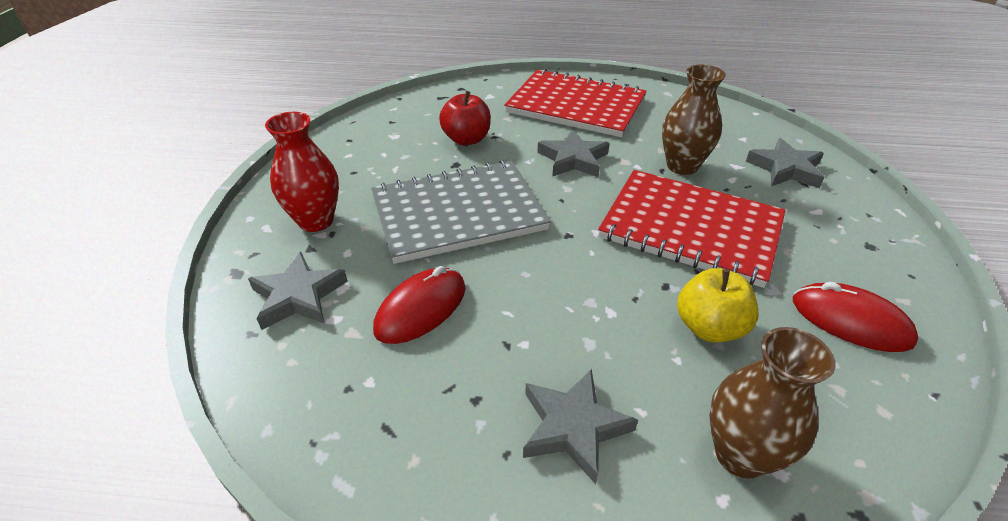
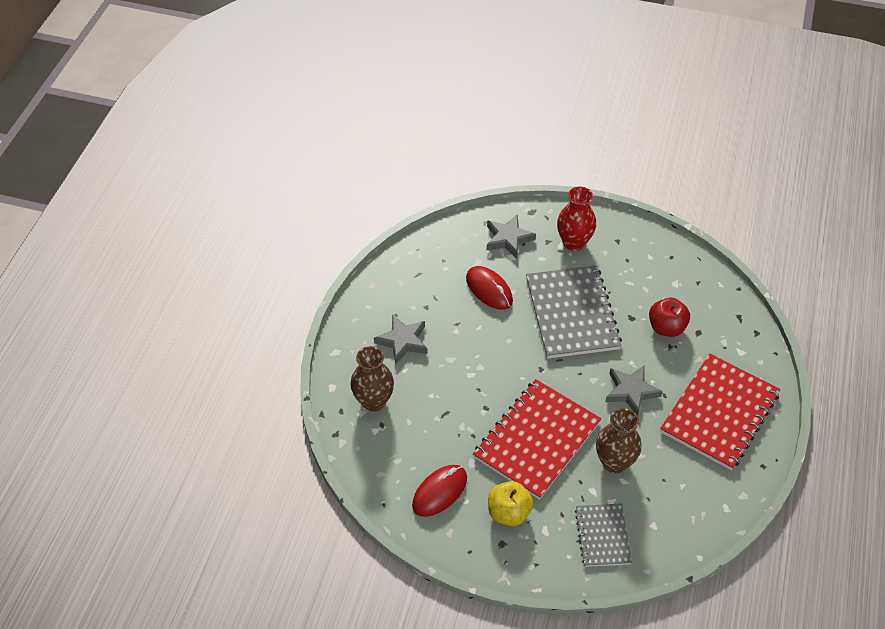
camera: 100 degrees right, 10 degrees up
yellow apple [677,268,759,342] -> yellow apple moved to [488,481,533,526]
grey star [746,138,825,188] -> grey notebook [575,503,632,567]

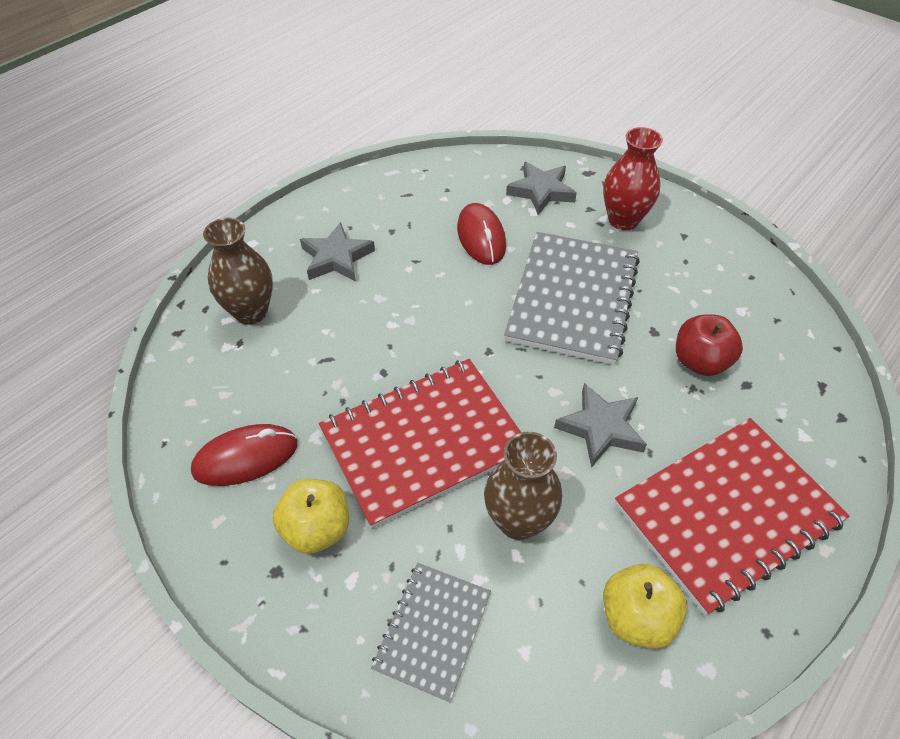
camera: 25 degrees right, 0 degrees up
none -> yellow apple [603,564,687,649]

